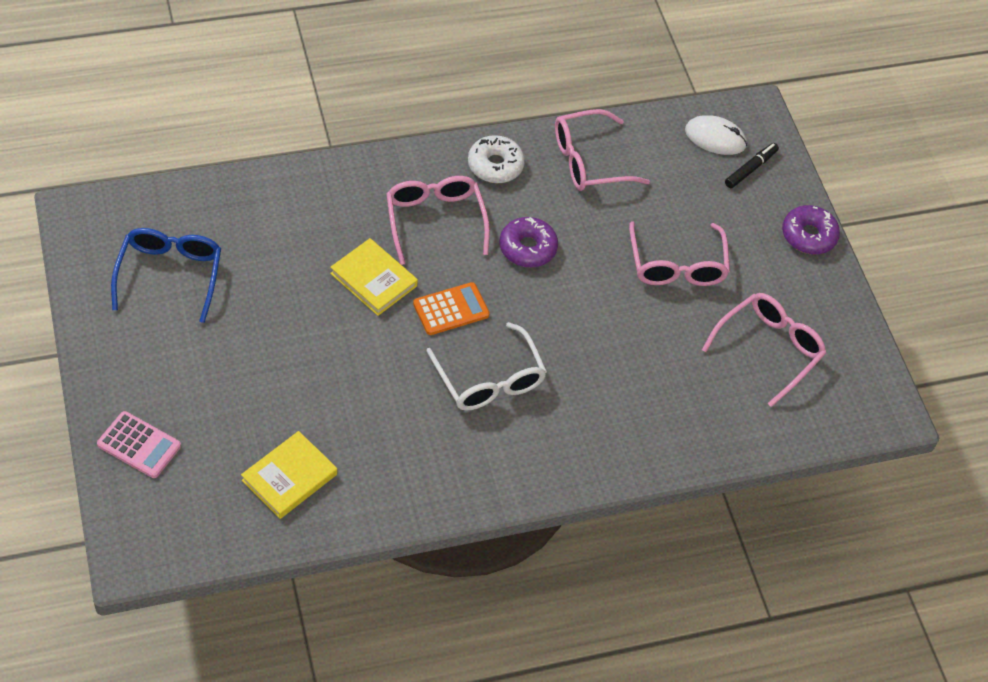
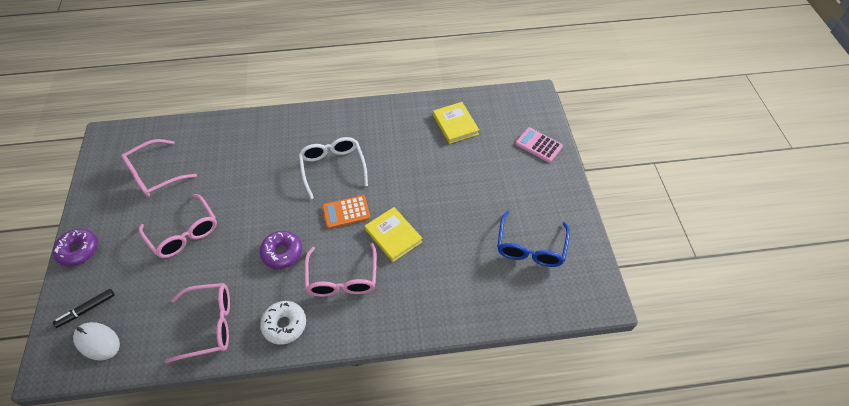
camera: 165 degrees left, 0 degrees up
yellow book [241,431,337,519] -> yellow book turned 75 degrees counterclockwise [433,102,479,144]
pink glasses [629,221,730,286] -> pink glasses turned 135 degrees clockwise [139,194,217,258]

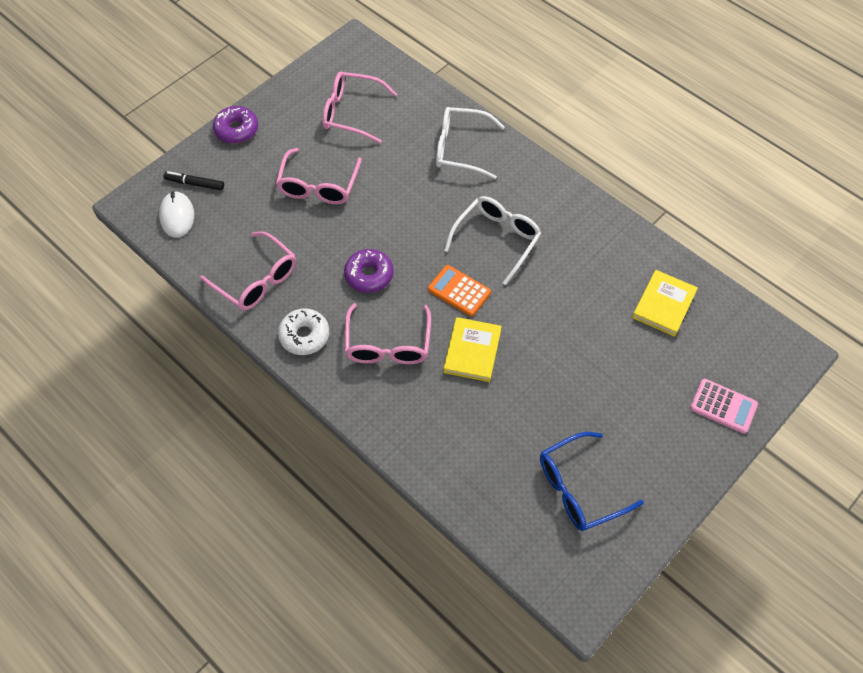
camera: 50 degrees right, 5 degrees up
pink glasses [305,243,377,297] -> pink glasses turned 45 degrees counterclockwise [345,303,431,364]
pink calculator [516,127,563,163] -> pink calculator turned 120 degrees clockwise [690,379,758,434]
none -> white glasses [436,107,505,179]

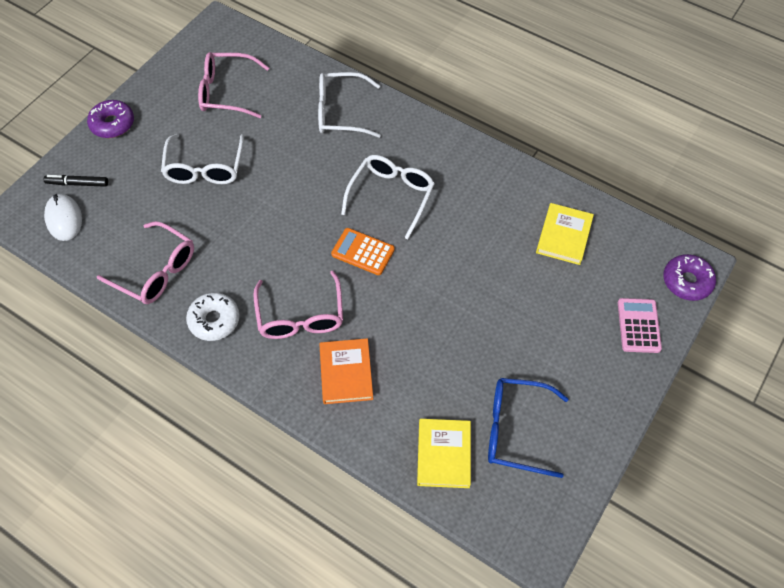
camera: 10 degrees left, 0 degrees up
pink glasses [276,148,362,204] -> white glasses [161,134,244,184]
purple donut [344,249,394,293] -> purple donut moved to [663,254,716,301]
yellow book [444,317,502,382] -> yellow book moved to [417,419,471,488]
blue glasses [540,432,644,531] -> blue glasses turned 45 degrees clockwise [488,378,568,478]
pink calculator [690,379,758,434] -> pink calculator turned 105 degrees counterclockwise [618,298,662,353]
none -> orange book [319,338,373,404]

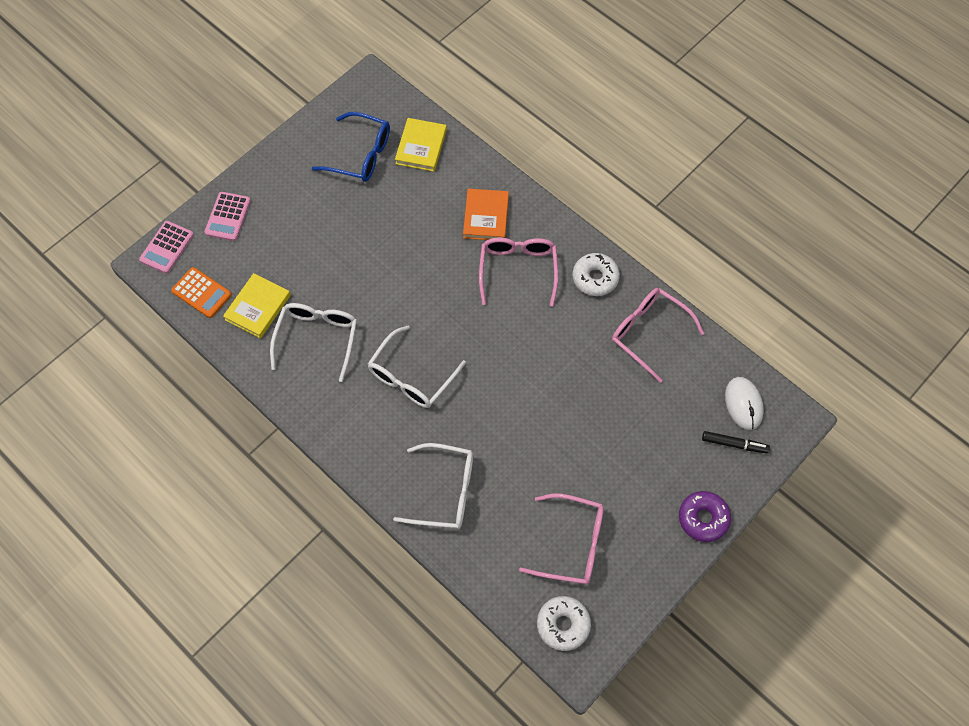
camera: 170 degrees left, 5 degrees up
white glasses [161,134,244,184] -> white glasses moved to [270,303,357,382]
orange calculator [331,228,395,275] -> orange calculator moved to [171,267,232,318]
purple donut [663,254,716,301] -> pink calculator [139,221,194,274]
none -> white donut [537,596,591,651]

